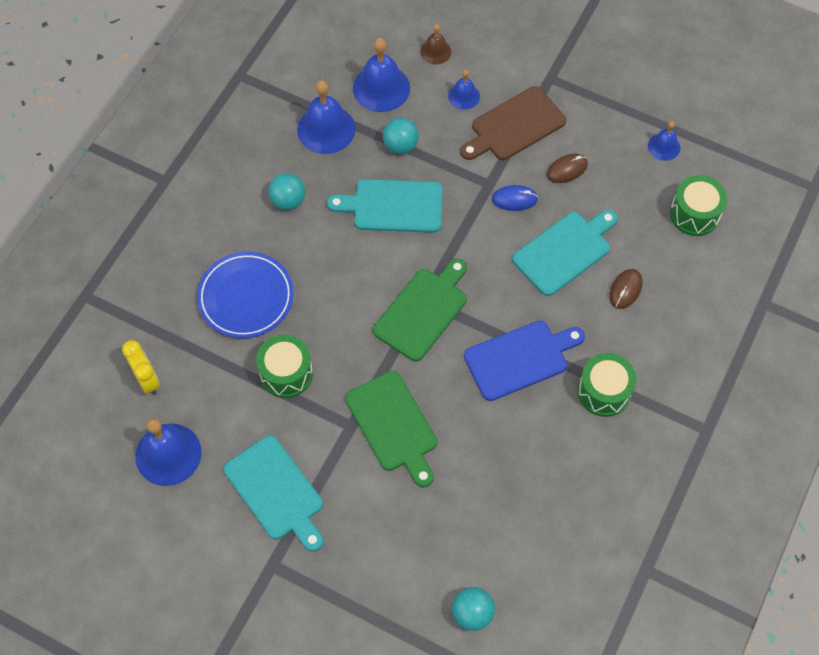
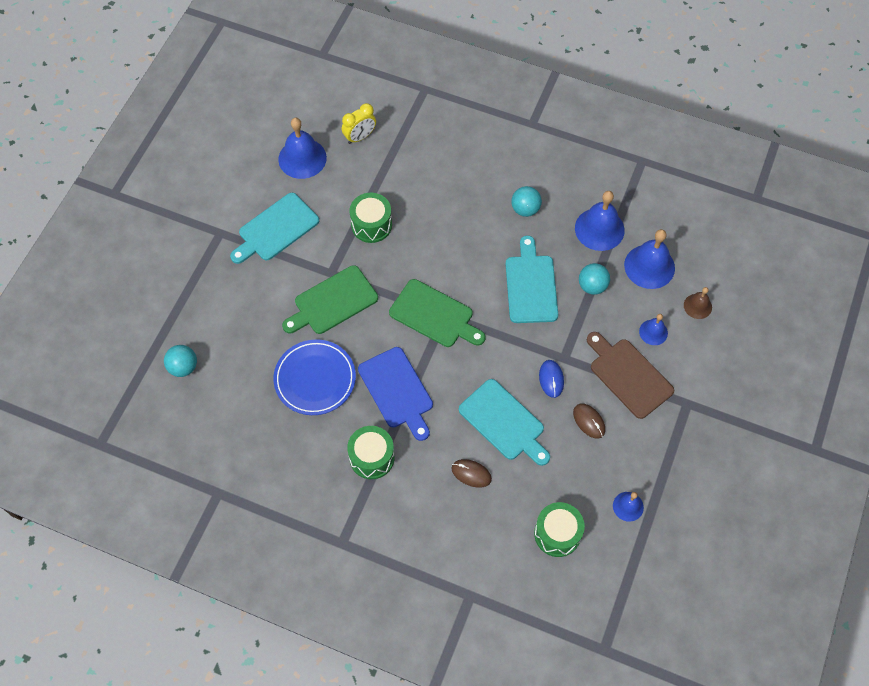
camera: 85 degrees right, 0 degrees up
blue plate [197,252,294,338] -> blue plate moved to [273,339,356,415]

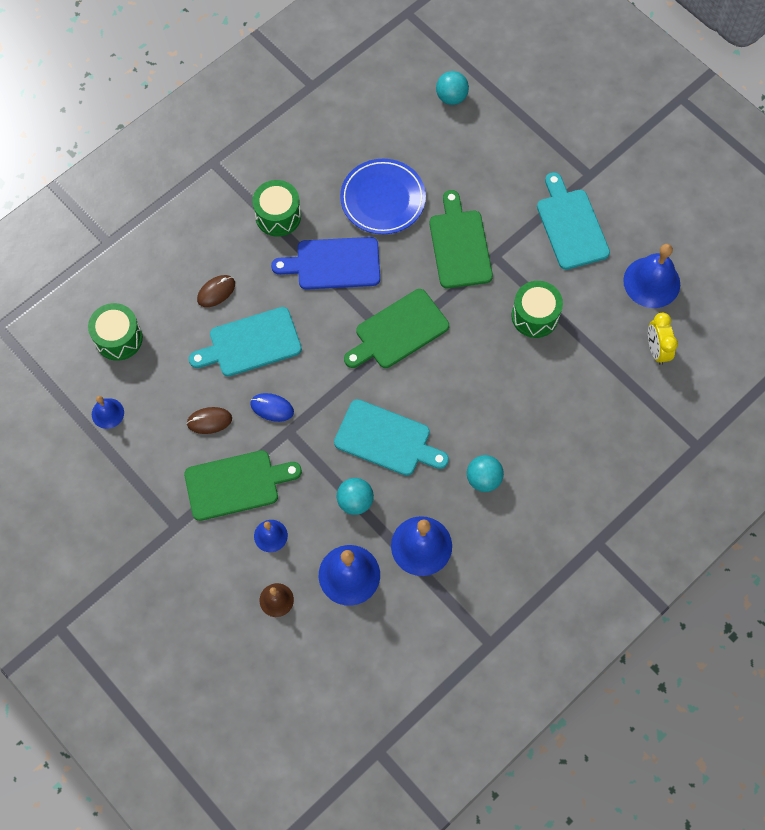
camera: 115 degrees right, 5 degrees up
brown cutting board [587,332,674,419] -> green cutting board [184,450,302,521]

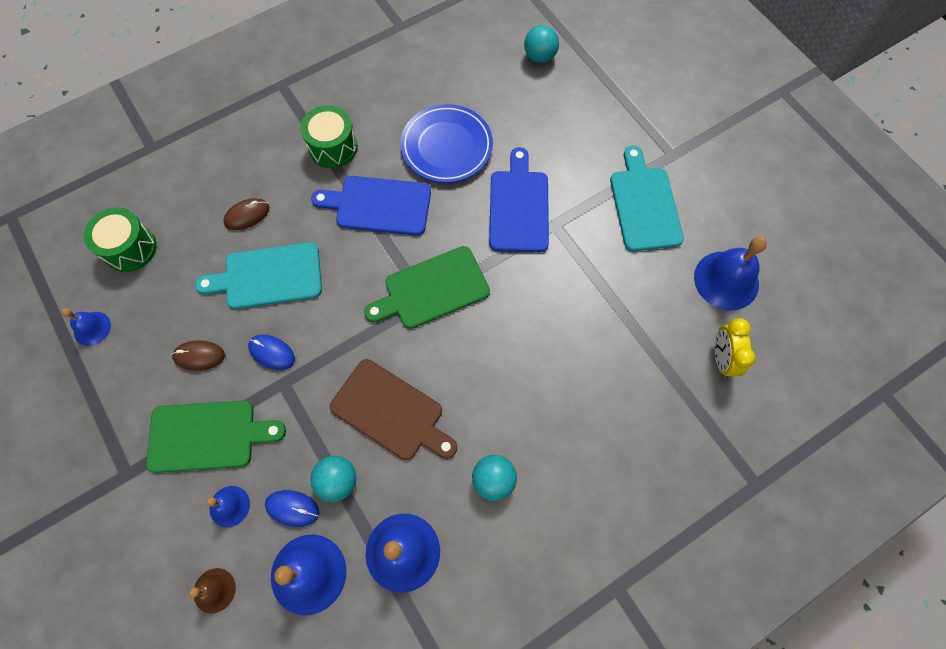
camera: 10 degrees right, 0 degrees up
turquoise cutting board [334,399,449,476] -> brown cutting board [330,359,457,460]
green cutting board [430,190,493,288] -> blue cutting board [489,147,549,252]
green drum [511,281,563,338] -> none
none -> blue mouse [265,490,319,527]

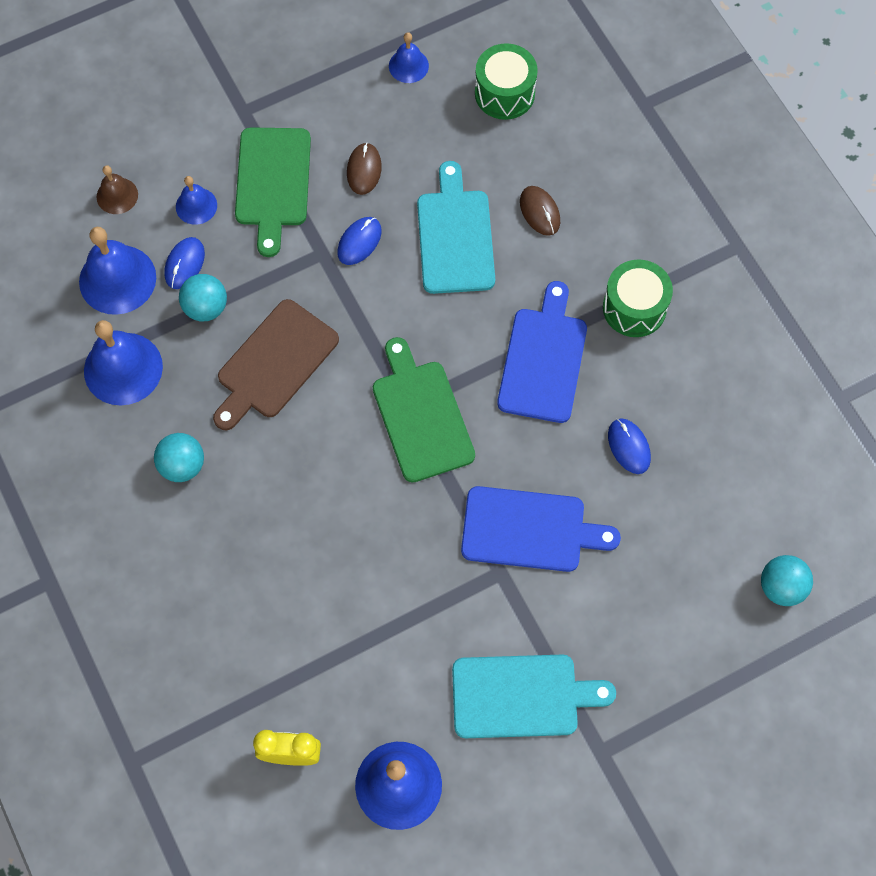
camera: 95 degrees right, 0 degrees up
blue plate [400,104,493,183] -> blue mouse [608,418,651,474]

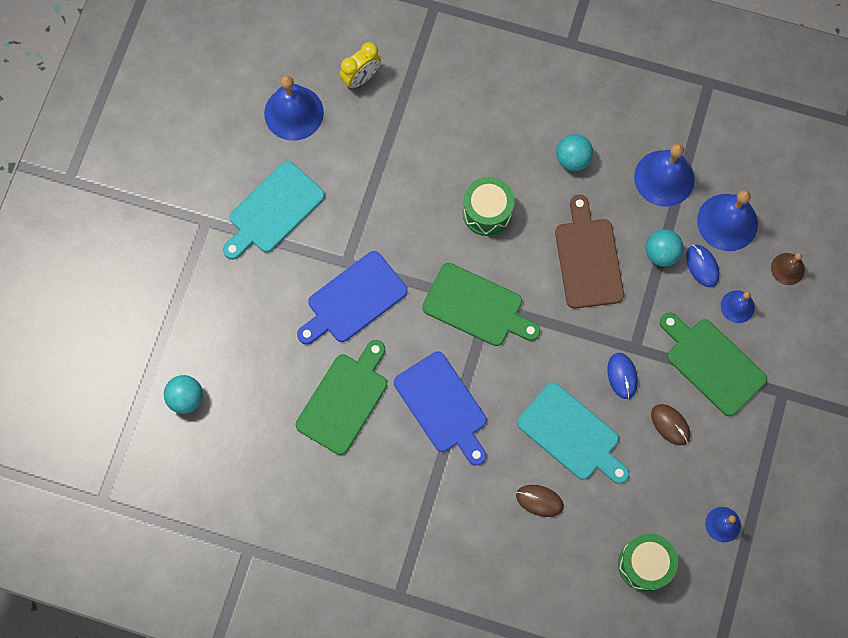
camera: 135 degrees right, 5 degrees up
green drum [603,259,673,337] -> green drum moved to [462,177,515,236]
blue mouse [608,418,651,474] -> green cutting board [295,340,387,455]

